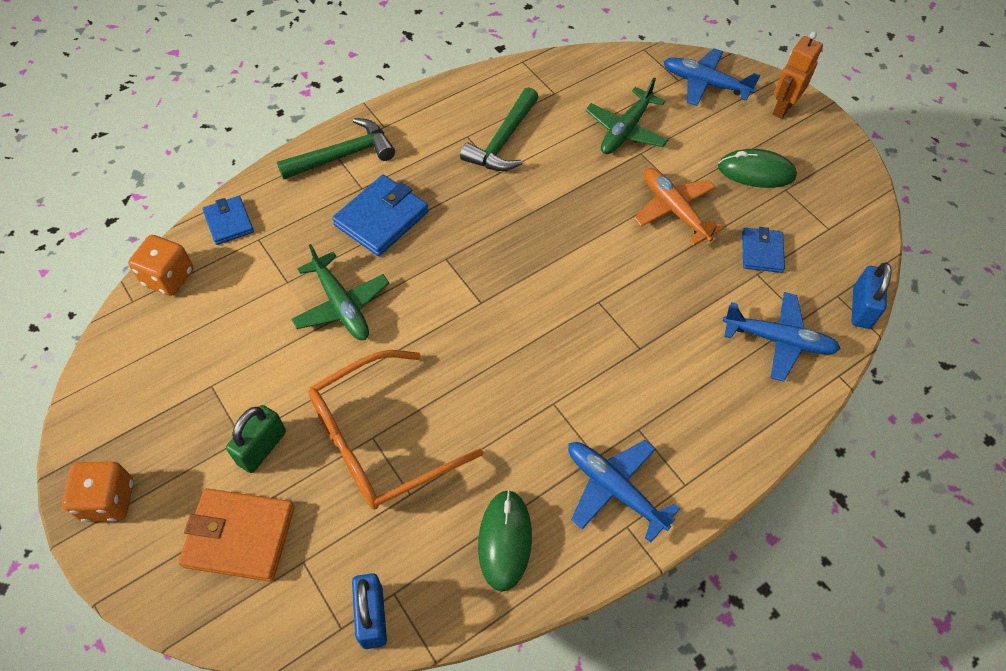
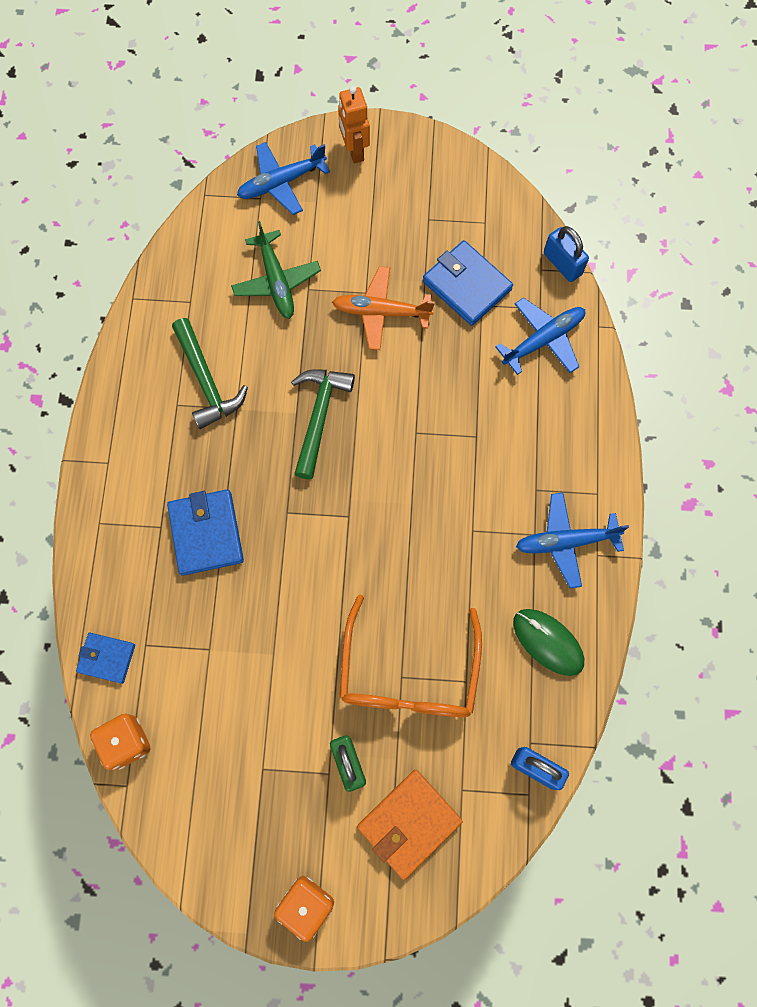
camera: 50 degrees left, 15 degrees up
green hammer [277,118,395,179] -> green hammer moved to [291,369,355,479]
green plane [291,244,389,340] -> none
green mouse [718,149,797,188] -> none
blue wallet [742,227,785,273] -> blue wallet [423,240,513,326], size x1.62

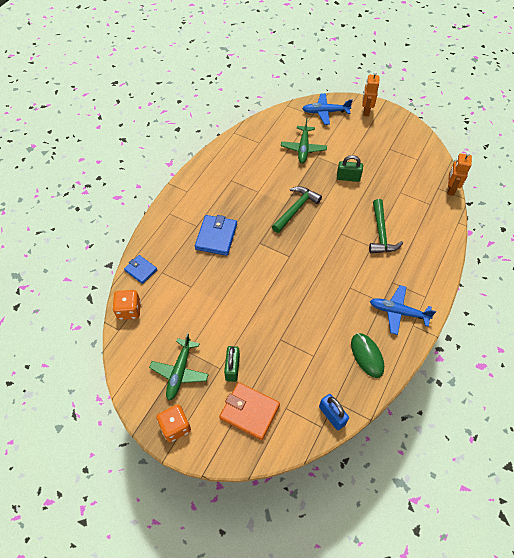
camera: 25 degrees right, 15 degrees down
green hammer [172,318,248,429] -> green hammer moved to [369,199,403,253]
orange plane [332,266,435,350] -> green padlock [337,155,363,182]
orange glasses [340,595,482,717] -> none
orange wallet [357,770,463,880] -> orange wallet turned 45 degrees clockwise [219,382,280,440]
blue wallet [423,240,513,326] -> none
blue plane [495,298,585,375] -> none
blue padlock [544,226,589,282] -> orange robot [447,152,472,196]
none -> green plane [149,333,209,400]

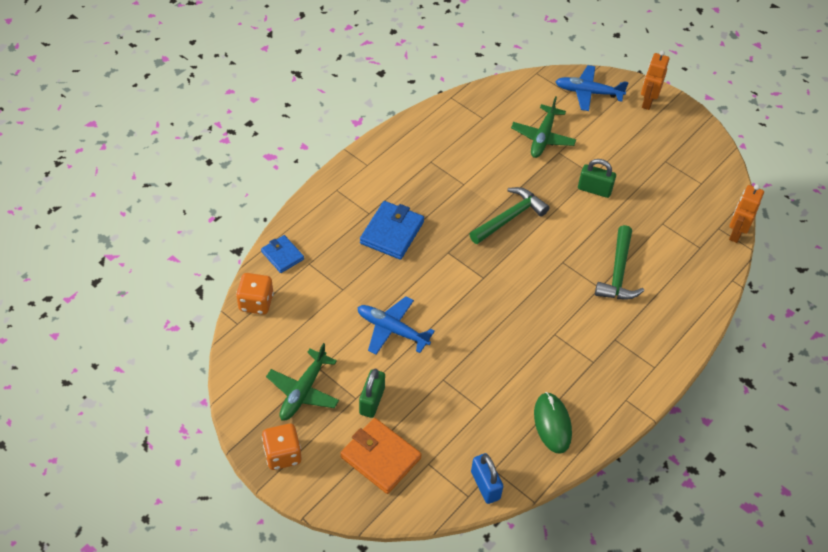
camera: 10 degrees right, 5 degrees down
blue plane [370,285,436,335] -> blue plane moved to [357,296,435,355]

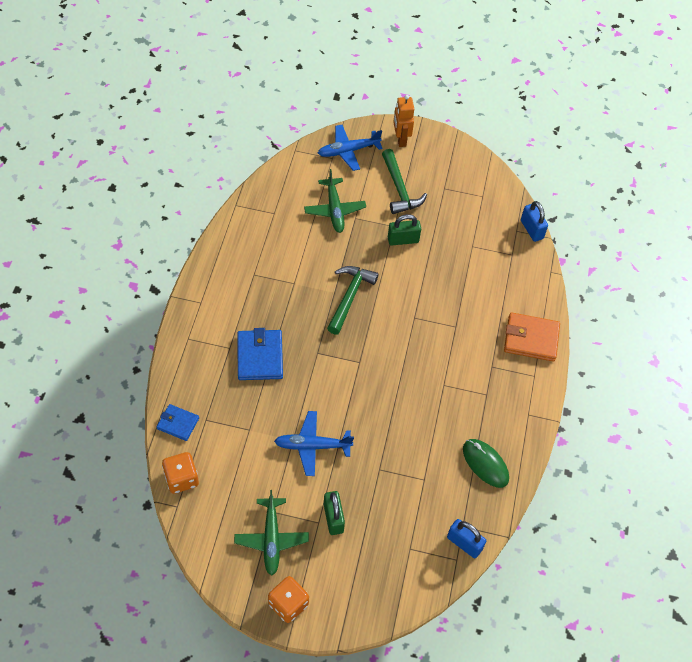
camera: 30 degrees left, 5 degrees up
orange wallet [340,418,422,494] -> orange wallet moved to [504,312,560,362]
green hammer [595,225,644,300] -> green hammer moved to [382,149,427,214]
orange robot [729,184,764,243] -> blue padlock [521,201,548,242]

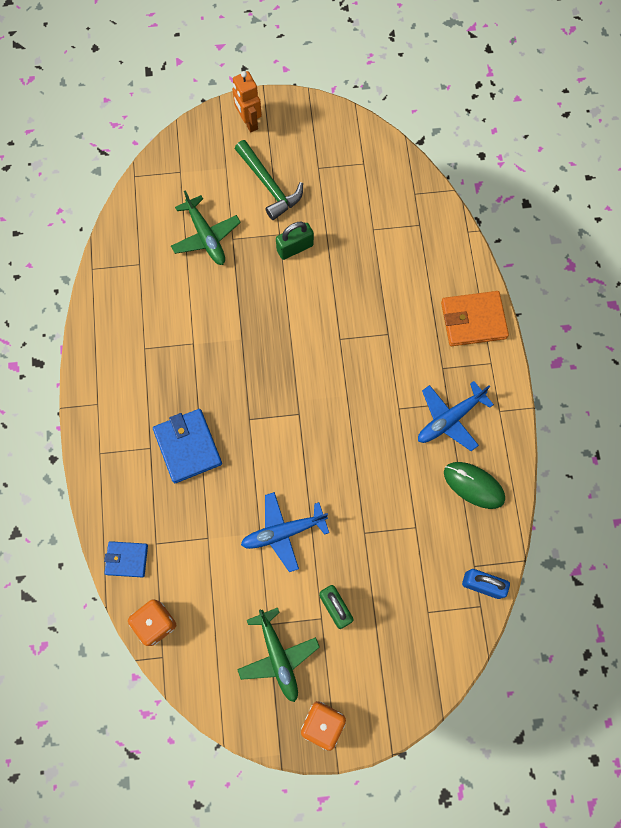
camera: 15 degrees left, 15 degrees up
blue plane [318,125,383,171] -> blue plane moved to [418,381,494,451]
green hammer [327,266,379,334] -> none
blue padlock [521,201,548,242] -> none

